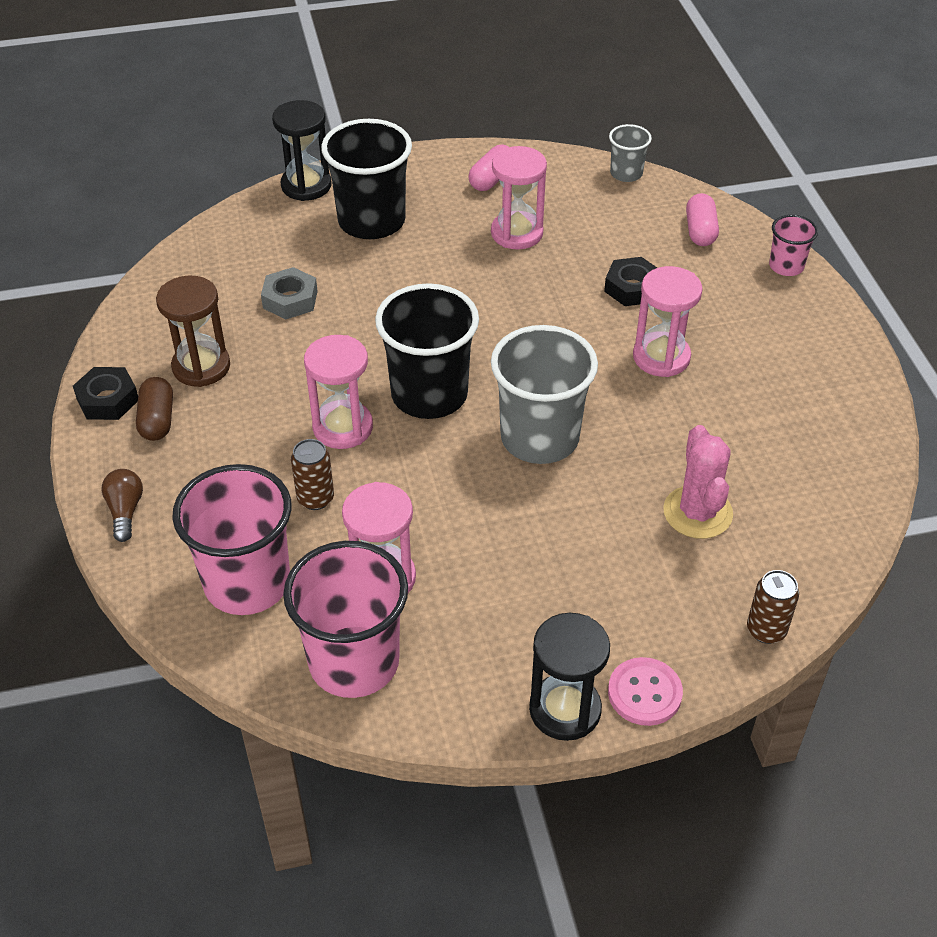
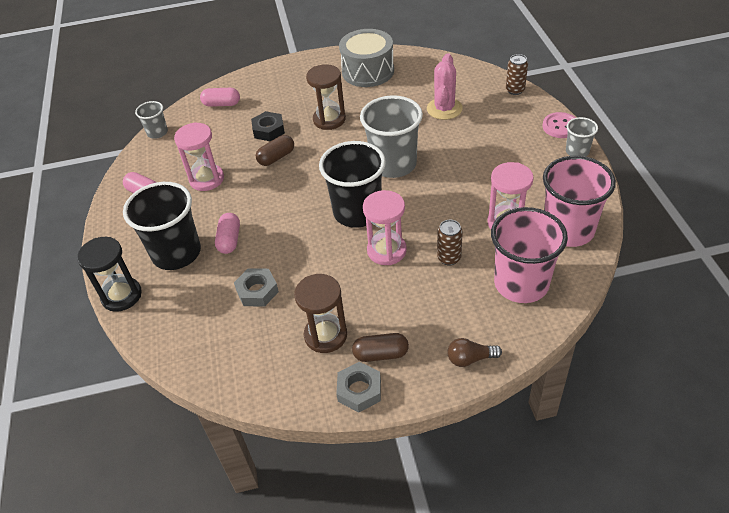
camera: 85 degrees left, 0 degrees up
black nut [73,367,138,420] -> grey nut [336,362,381,412]
black hourglass [529,613,610,741] -> grey cup [566,117,598,157]
pink hourglass [633,266,703,377] -> brown hourglass [306,64,346,130]
pink cactus [663,425,733,539] -> pink cactus turned 75 degrees counterclockwise [427,53,463,120]
pink cup [769,215,818,276] -> none
none -> pink capsule [215,213,240,254]
none -> brown capsule [256,135,294,166]
none -> grey drum [339,29,394,87]

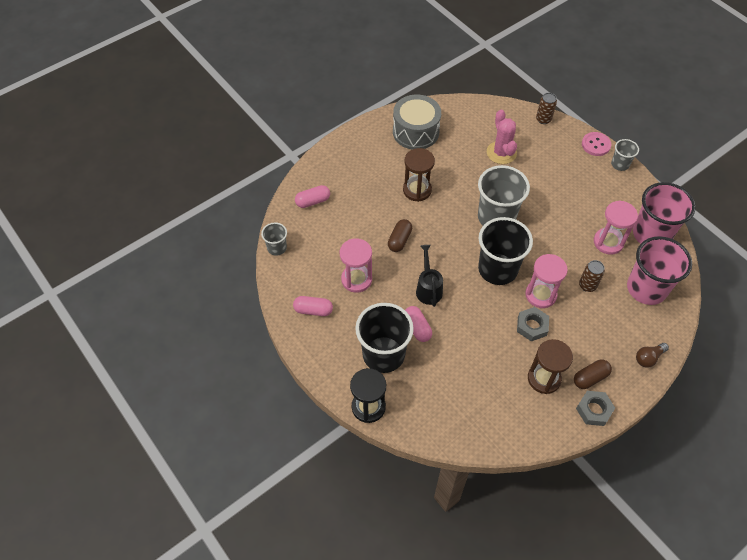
camera: 30 degrees left, 10 degrees up
grey nut [234,268,279,307] -> grey nut moved to [517,307,549,341]
black nut [251,111,285,141] -> none
none -> black watering can [416,245,443,307]

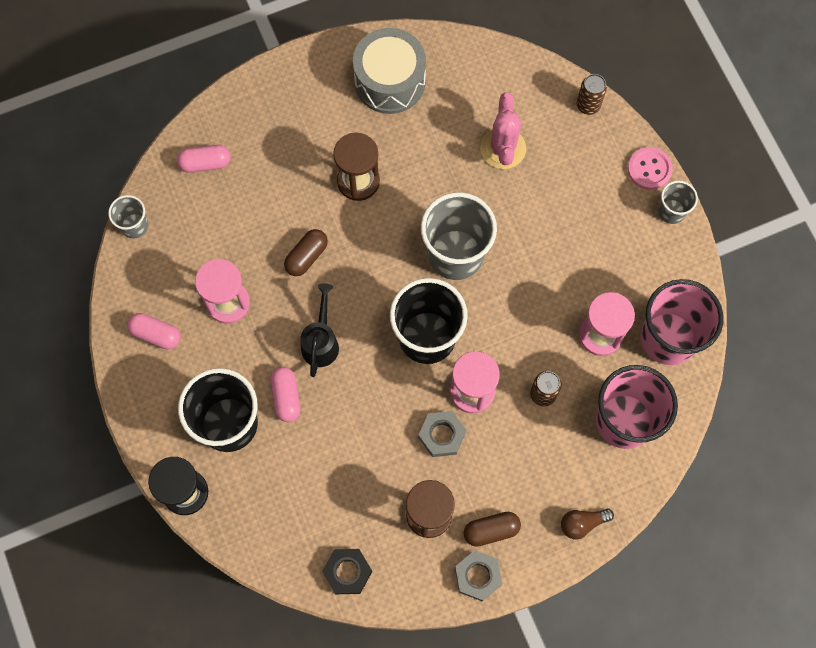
camera: 15 degrees right, 15 degrees up
none -> black nut [322,549,372,594]

